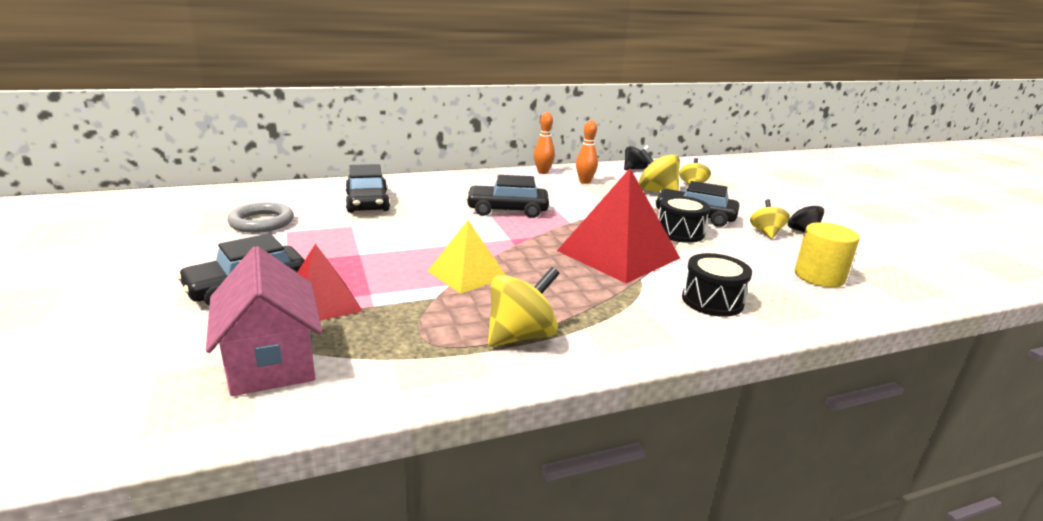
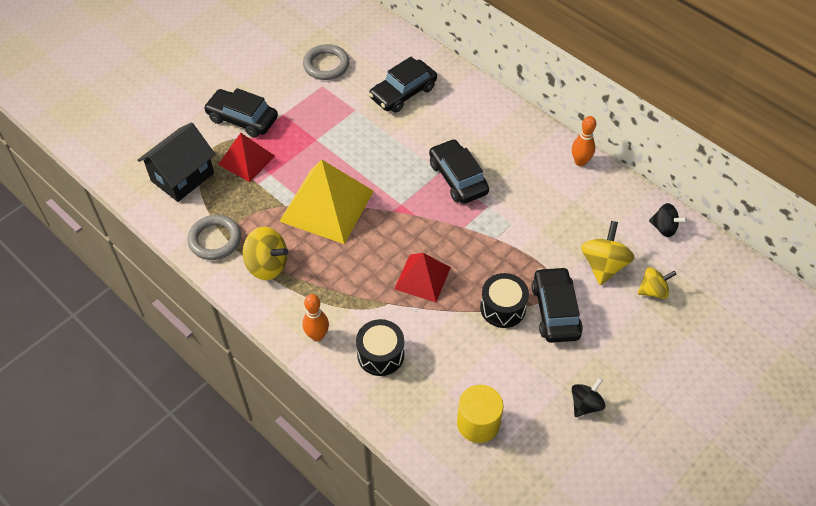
camera: 65 degrees right, 30 degrees up
pink house [206,246,322,396] -> black house [137,122,216,202]
yellow pyramid [428,221,506,294] -> yellow pyramid [279,159,374,244], size x1.69
red pyramid [557,168,680,283] -> red pyramid [394,253,451,302], size x0.59
orange bowling pin [576,120,598,184] -> orange bowling pin moved to [303,294,329,341]
yellow spinning top [750,199,790,239] -> none
none -> grey ring [187,215,241,260]

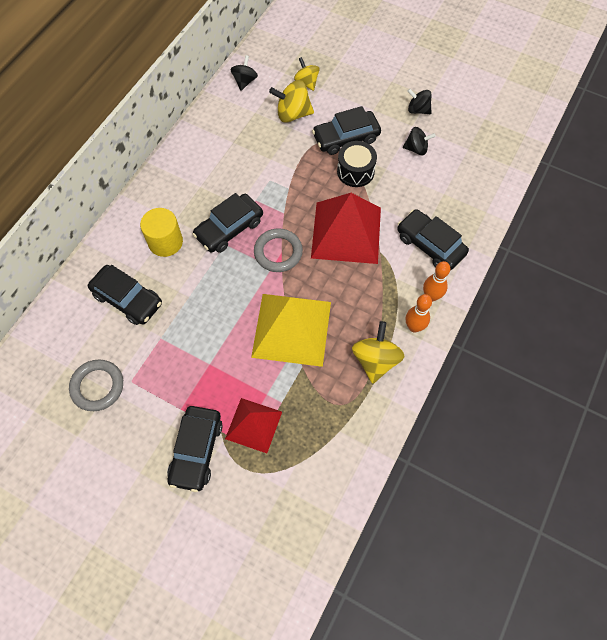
camera: 105 degrees left, 10 degrees up
black house [137,122,216,202] -> none
grey ring [187,215,241,260] -> grey ring moved to [254,228,303,272]
black drum [356,319,404,376] -> black car [397,209,469,270]
red pyramid [394,253,451,302] -> red pyramid [311,193,381,264], size x1.69
yellow cylinder [457,385,504,443] -> yellow cylinder moved to [140,208,183,257]
orange bowling pin [572,116,596,166] -> orange bowling pin moved to [406,294,432,332]
none -> black spinning top [403,127,436,155]

